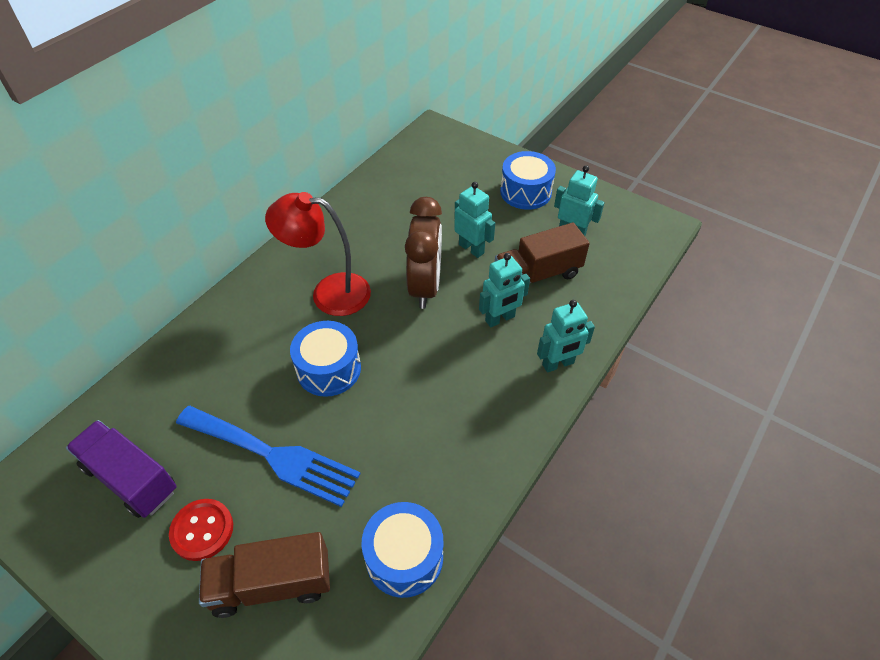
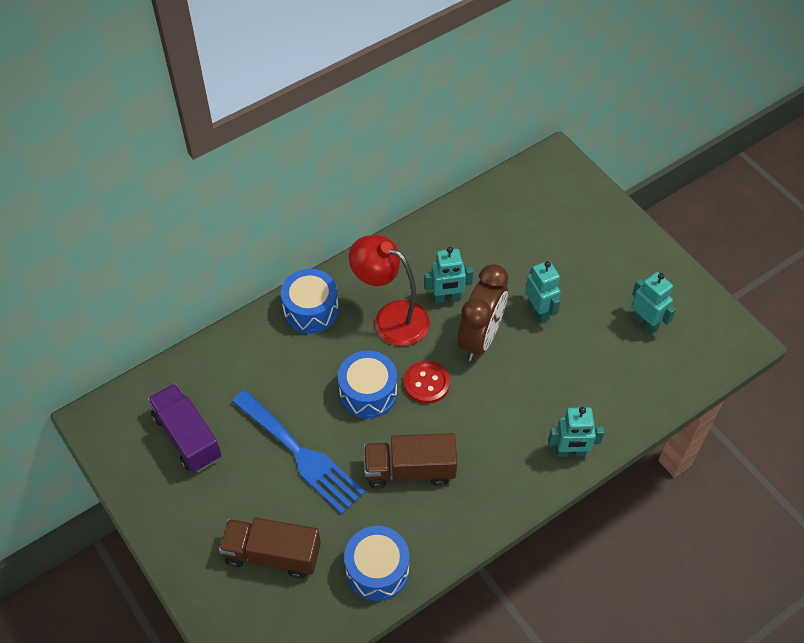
camera: 20 degrees right, 5 degrees up
red button [169,499,233,561] -> red button moved to [404,361,450,404]
turquoise robot [479,253,530,327] -> turquoise robot moved to [424,247,473,303]
brown truck [495,222,590,284] -> brown truck moved to [364,433,457,489]
blue drum [500,151,556,210] -> blue drum moved to [281,269,339,334]

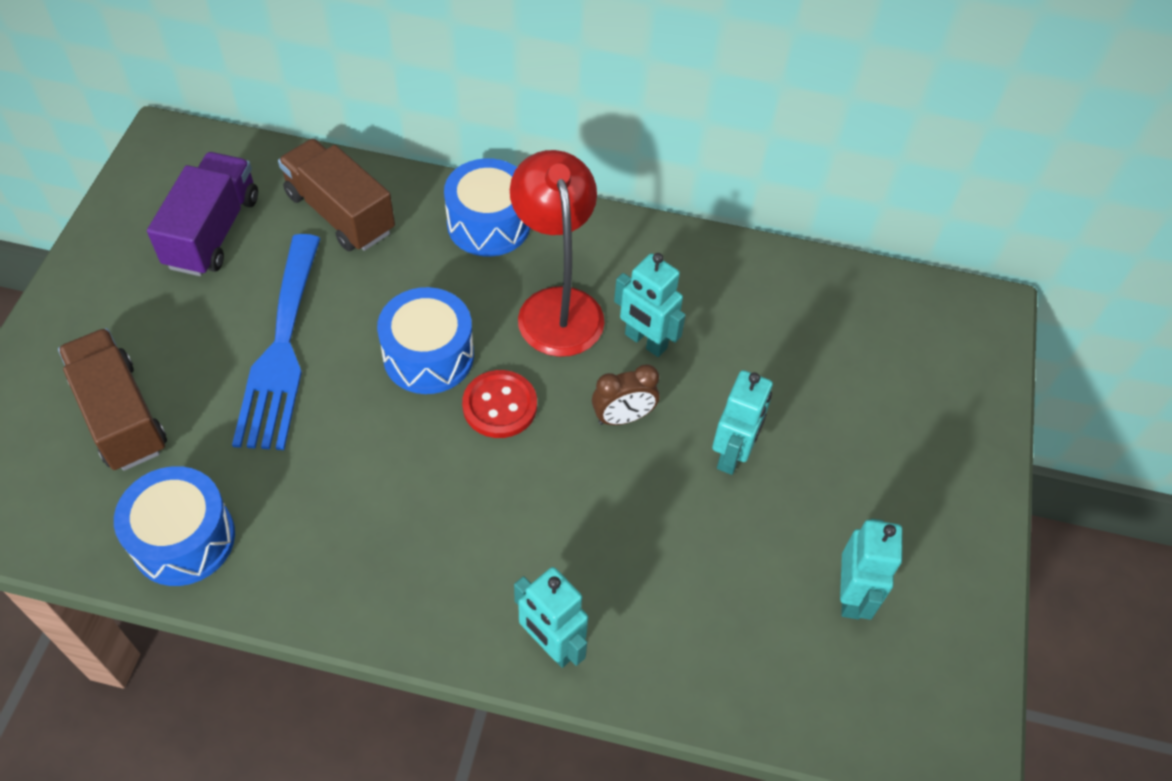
camera: 45 degrees right, 0 degrees up
brown truck [364,433,457,489] -> brown truck moved to [278,139,395,251]
brown clock [457,264,508,361] -> brown clock [592,364,659,425], size x0.52

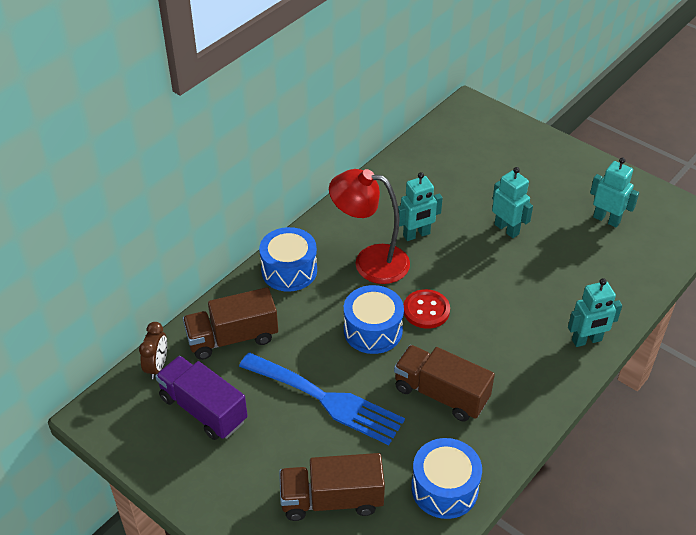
camera: 60 degrees left, 10 degrees down
brown clock [592,364,659,425] -> brown clock moved to [139,322,167,379]
none -> brown truck [394,345,495,422]

